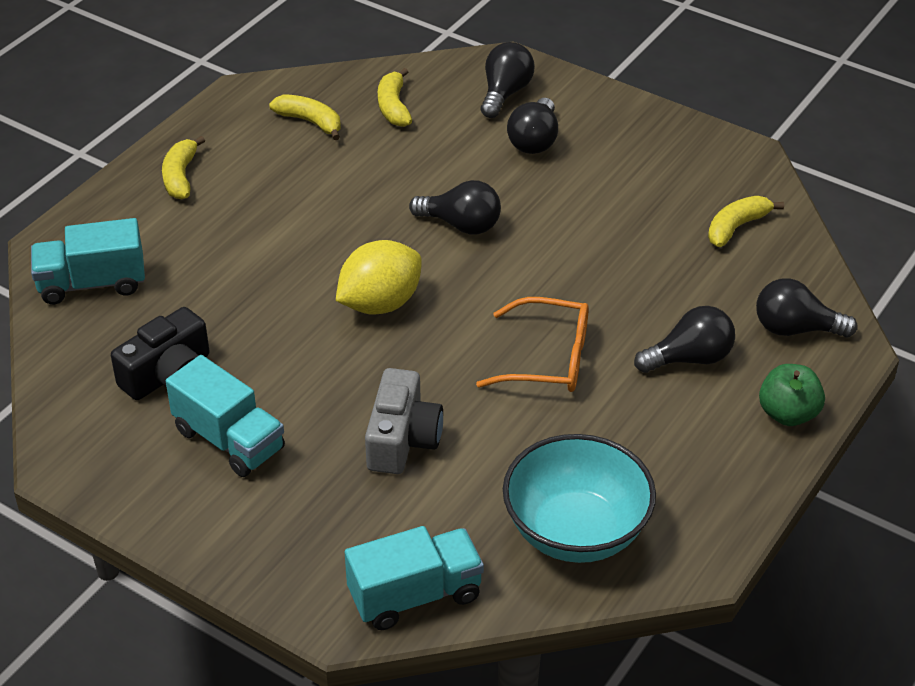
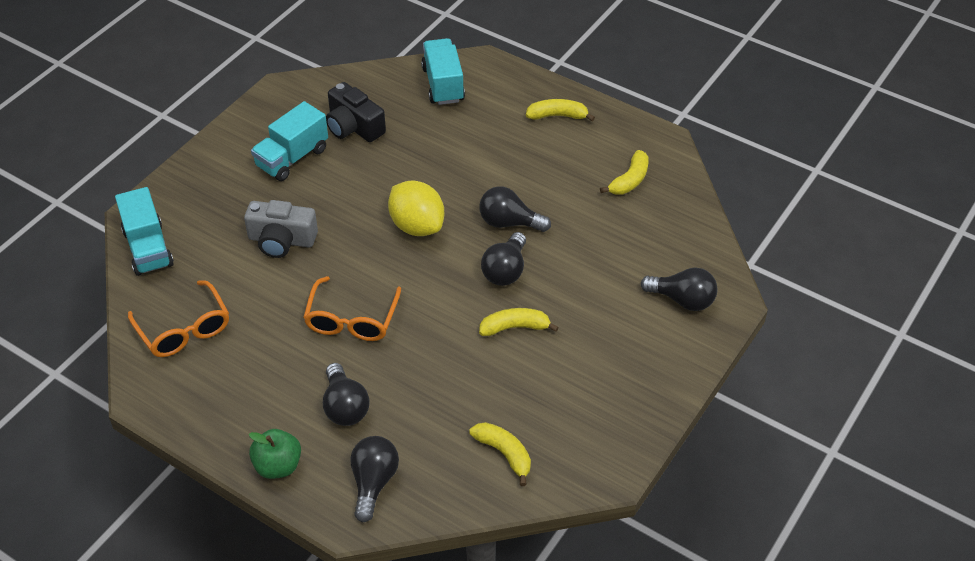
camera: 90 degrees right, 5 degrees up
yellow banana [378,68,412,127] -> yellow banana moved to [479,308,559,336]
turquoise bowl [503,434,656,563] -> orange glasses [128,280,229,357]
black light bulb [507,98,558,154] -> black light bulb moved to [479,186,551,232]

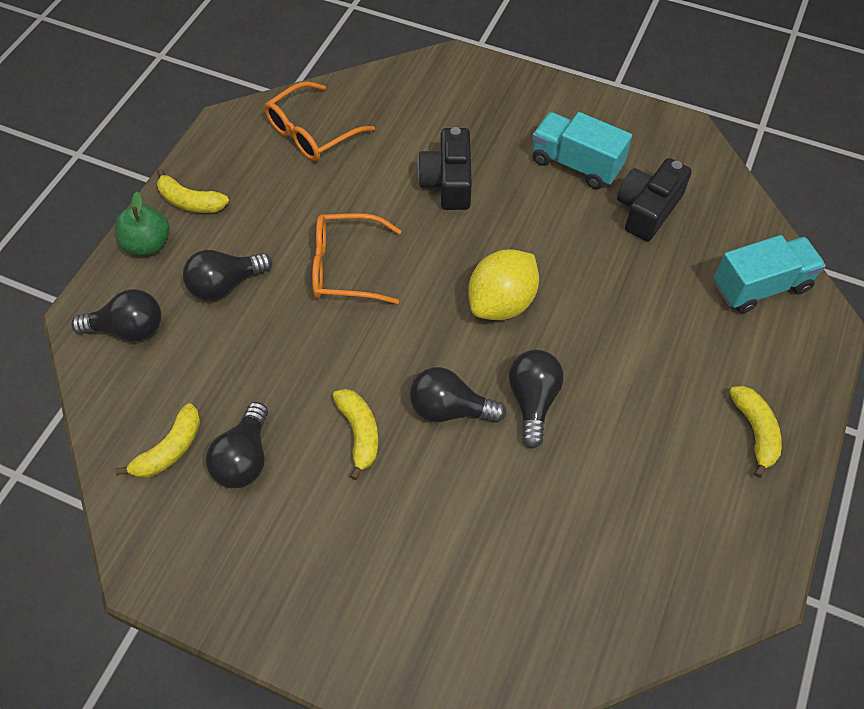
camera: 80 degrees right, 10 degrees up
turquoise truck [115,187,174,276] -> none
grey camera [244,200,318,258] -> black camera [418,127,472,210]
yellow banana [600,150,649,195] -> yellow banana moved to [157,169,229,213]
black light bulb [641,268,718,311] -> black light bulb moved to [206,402,268,488]

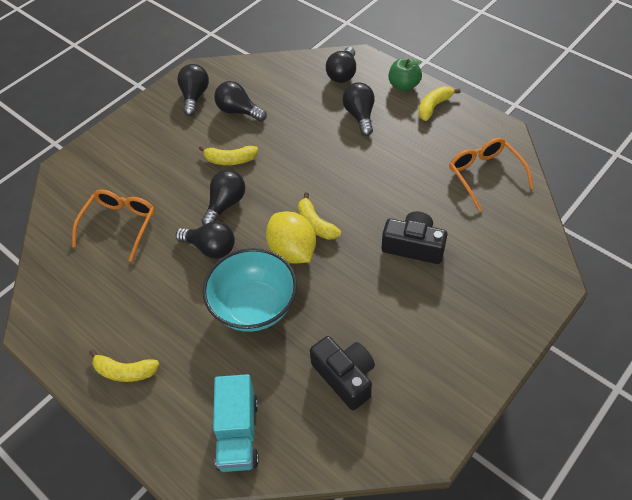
camera: 110 degrees right, 5 degrees down
yellow banana [115,403,200,478] -> yellow banana moved to [298,192,341,240]
orange glasses [312,213,401,304] -> orange glasses moved to [72,189,155,262]
turquoise truck [532,112,632,189] -> none
none -> black light bulb [177,64,209,116]
none -> turquoise bowl [203,248,297,332]

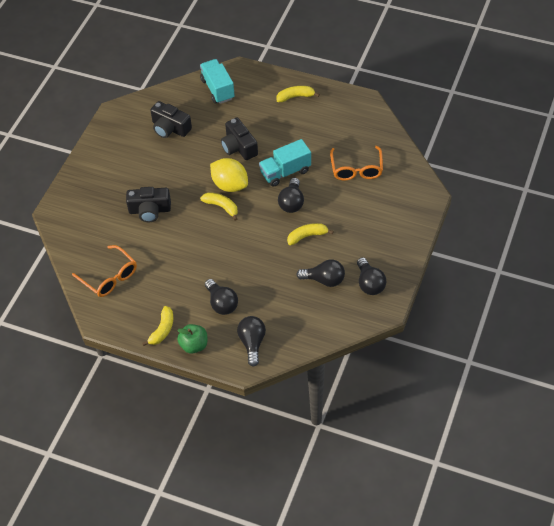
camera: 160 degrees right, 0 degrees up
black light bulb [176,221,235,259] -> turquoise truck [259,139,311,187]
turquoise bowl [203,248,297,332] -> black camera [221,118,258,160]

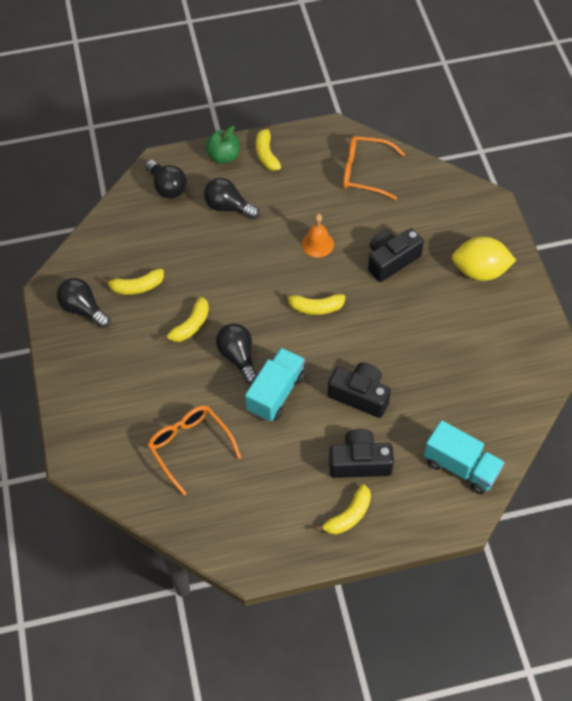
camera: 145 degrees right, 5 degrees up
black camera [150,101,192,138] -> black camera moved to [329,429,394,478]
yellow lemon [210,158,248,192] -> yellow lemon moved to [452,237,517,281]
black light bulb [296,259,345,287] -> yellow banana [102,269,164,295]
none -> orange bell [302,214,334,258]

